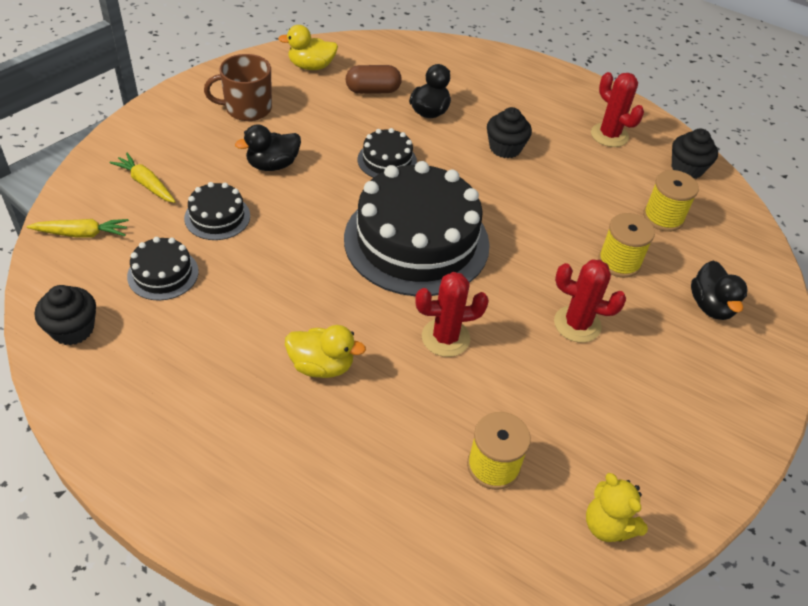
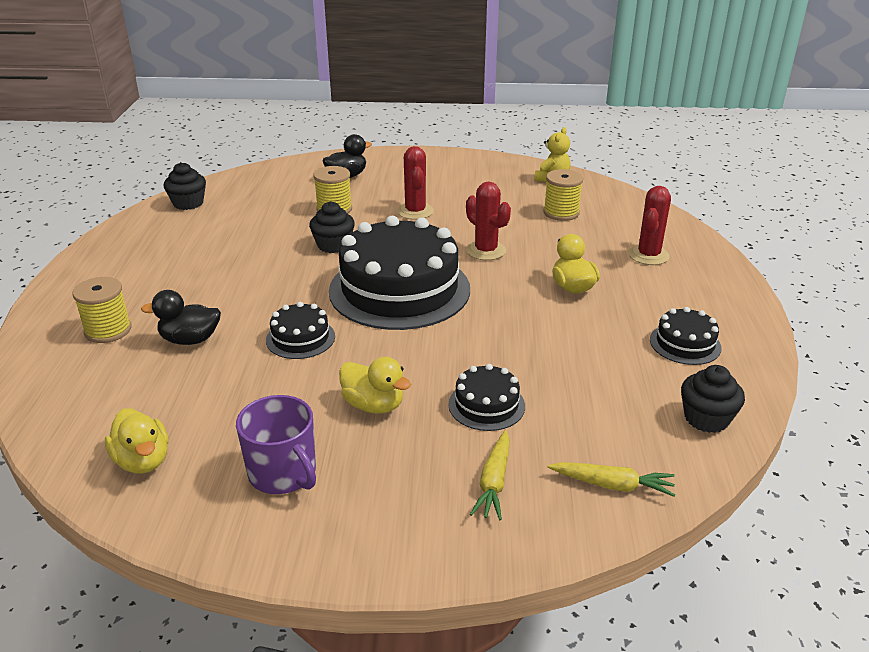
camera: 115 degrees left, 15 degrees down
yellow carrot [26,219,129,238] -> yellow carrot turned 135 degrees clockwise [548,462,675,497]
black cake [127,237,199,301] -> black cake moved to [650,307,721,365]
brown mug [204,54,272,121] -> purple mug [236,395,316,494]
black duck [235,124,301,171] -> yellow duck [339,357,411,414]
brown capsule [346,65,402,94] -> none
black cupcake [487,107,532,158] -> black cupcake moved to [309,202,355,253]
red cactus [591,72,644,147] -> red cactus moved to [628,186,671,265]
yellow spool [643,170,699,232] -> yellow spool moved to [72,277,132,343]

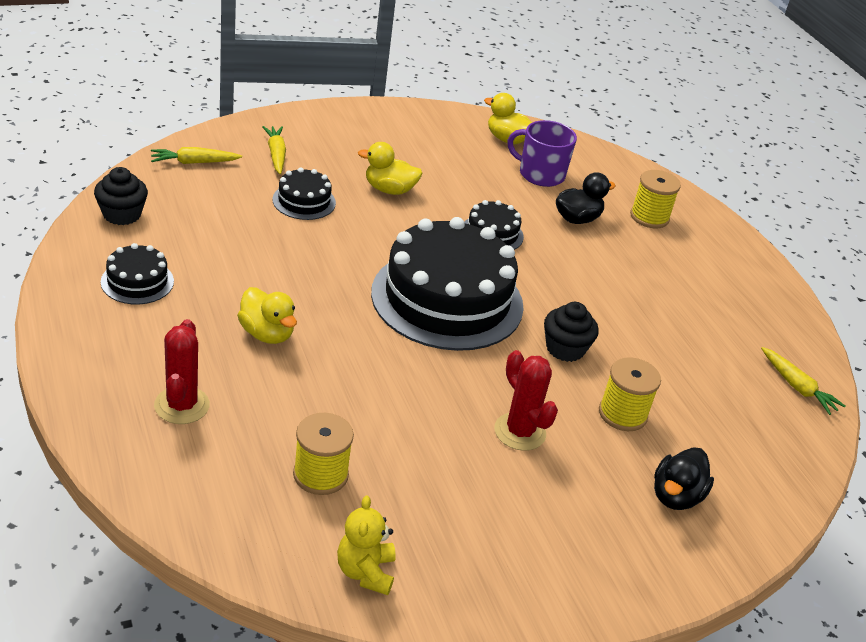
camera: 150 degrees right, 5 degrees up
black cupcake [164,162,206,210] -> yellow carrot [761,347,845,415]
purple mug [236,395,316,494] -> purple mug moved to [507,120,577,187]
red cactus [466,182,511,260] -> none

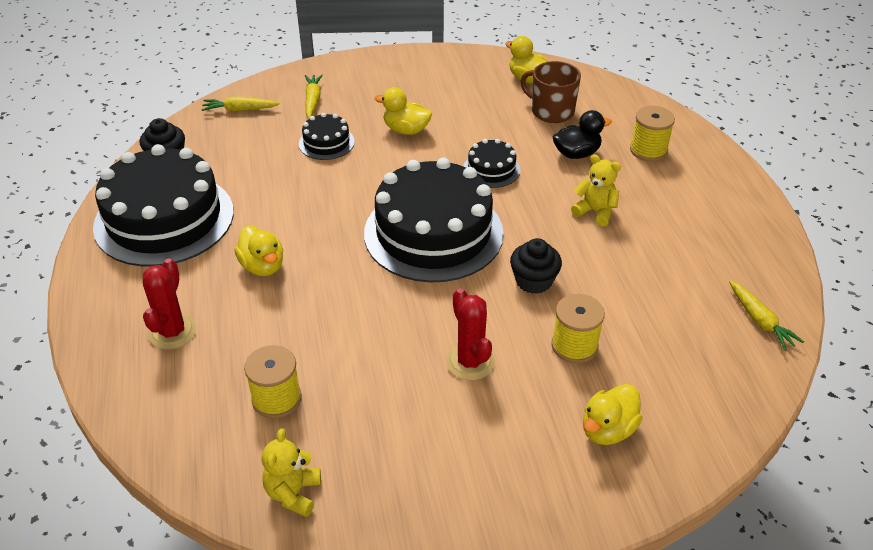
camera: 15 degrees right, 5 degrees up
black cake [101,243,174,304] -> black cake [93,144,234,267], size x2.24
purple mug [507,120,577,187] -> brown mug [520,61,581,123]
black duck [654,447,714,510] -> yellow duck [583,384,643,445]
none -> yellow teddy bear [571,154,621,227]

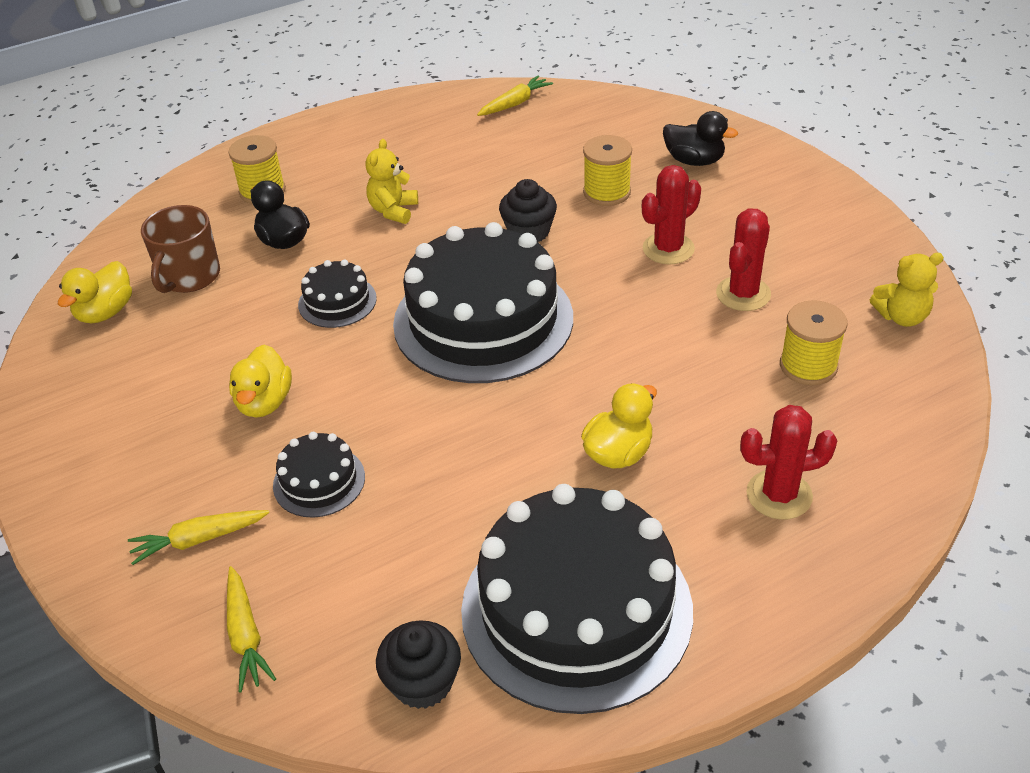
camera: 105 degrees left, 0 degrees up
yellow duck [583,384,643,445] -> black duck [663,111,738,166]
none -> red cactus [716,209,771,311]

